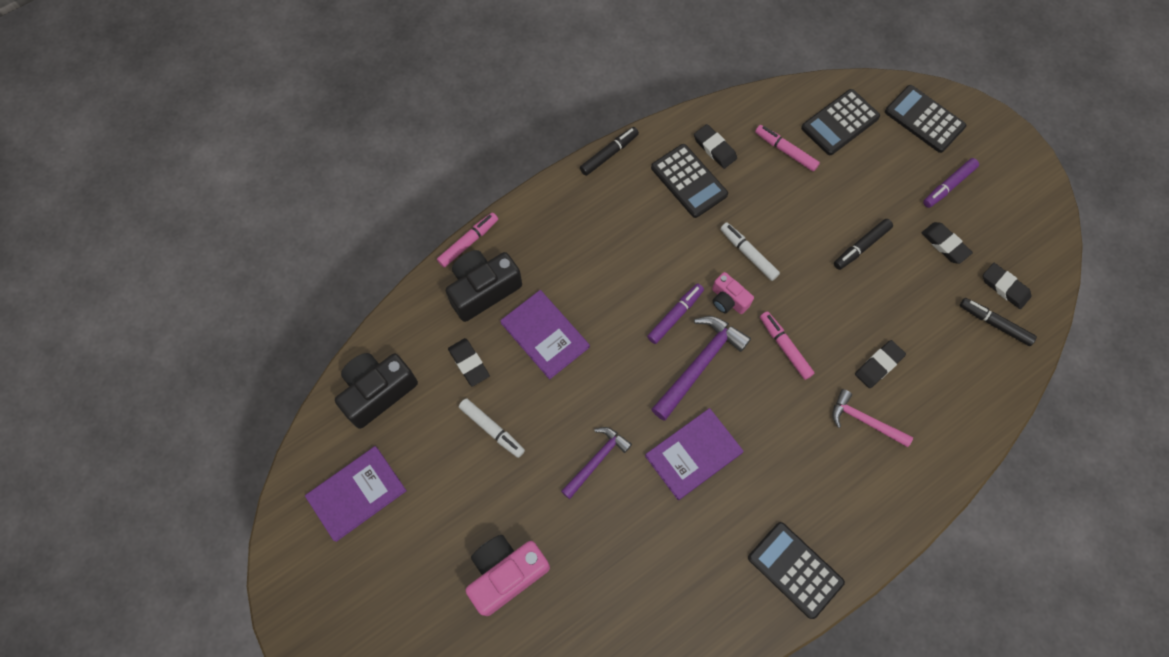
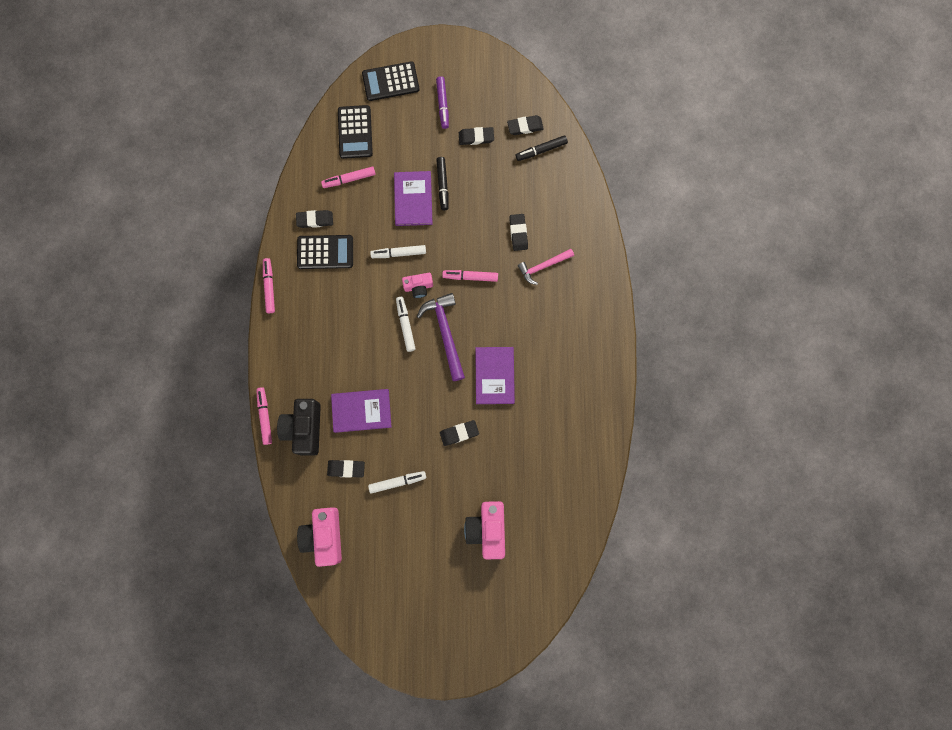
camera: 55 degrees left, 10 degrees up
purple book [305,446,407,542] -> purple book moved to [394,171,433,226]
black camera [335,353,418,429] -> pink camera [297,508,342,567]
purple hammer [561,427,632,499] -> black eraser [440,420,479,446]
black marker [580,127,639,176] -> pink marker [263,258,275,313]
purple marker [647,284,704,344] -> white marker [396,297,416,352]
black calculator [748,522,845,619] -> none

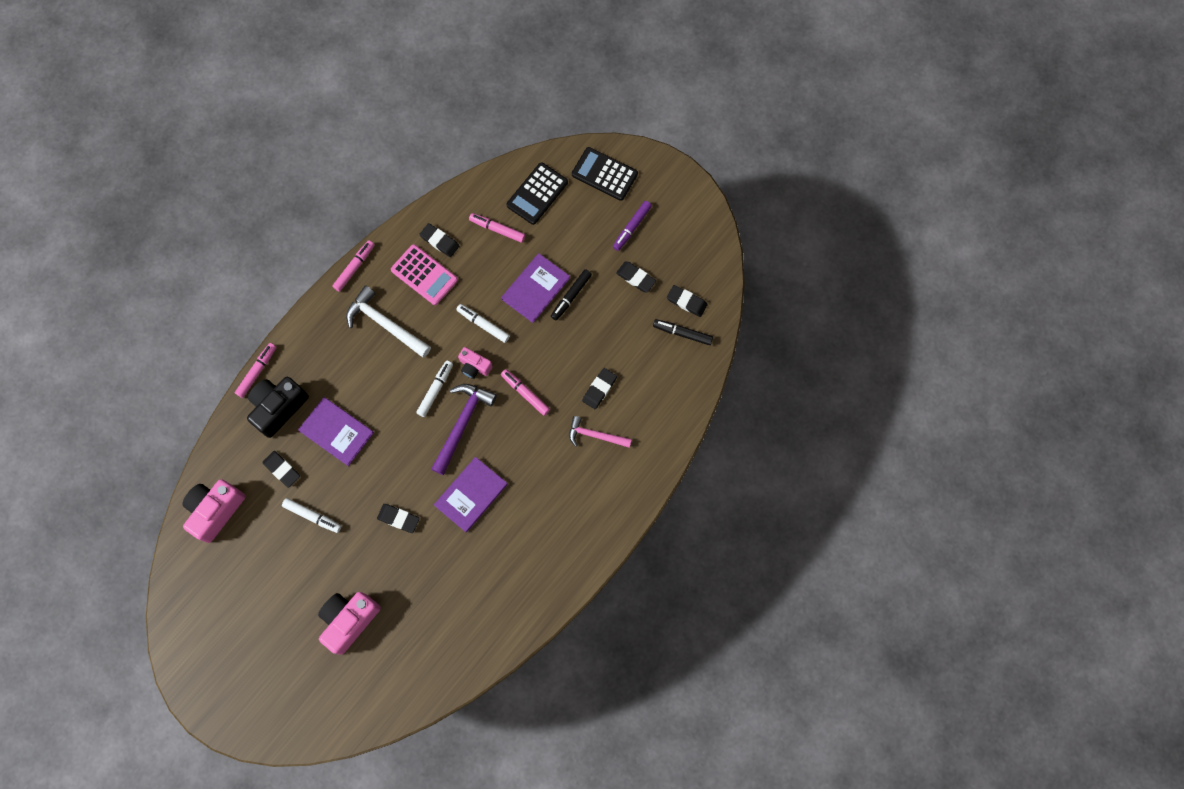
camera: 40 degrees right, 5 degrees down
black calculator [297,235,353,269] -> pink calculator [391,244,458,305]
none -> white hammer [346,285,431,358]

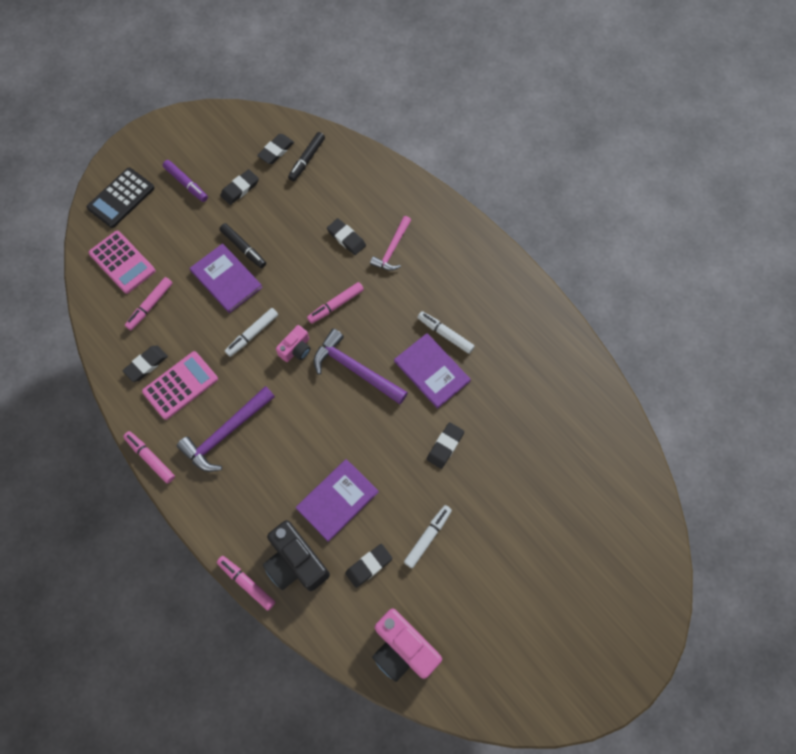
camera: 80 degrees left, 5 degrees down
pink camera [318,592,381,655] -> none
white hammer [346,285,431,358] -> purple hammer [177,386,275,472]
white marker [416,360,453,417] -> white marker moved to [417,311,475,354]
black calculator [506,162,568,225] -> pink calculator [89,231,155,294]

